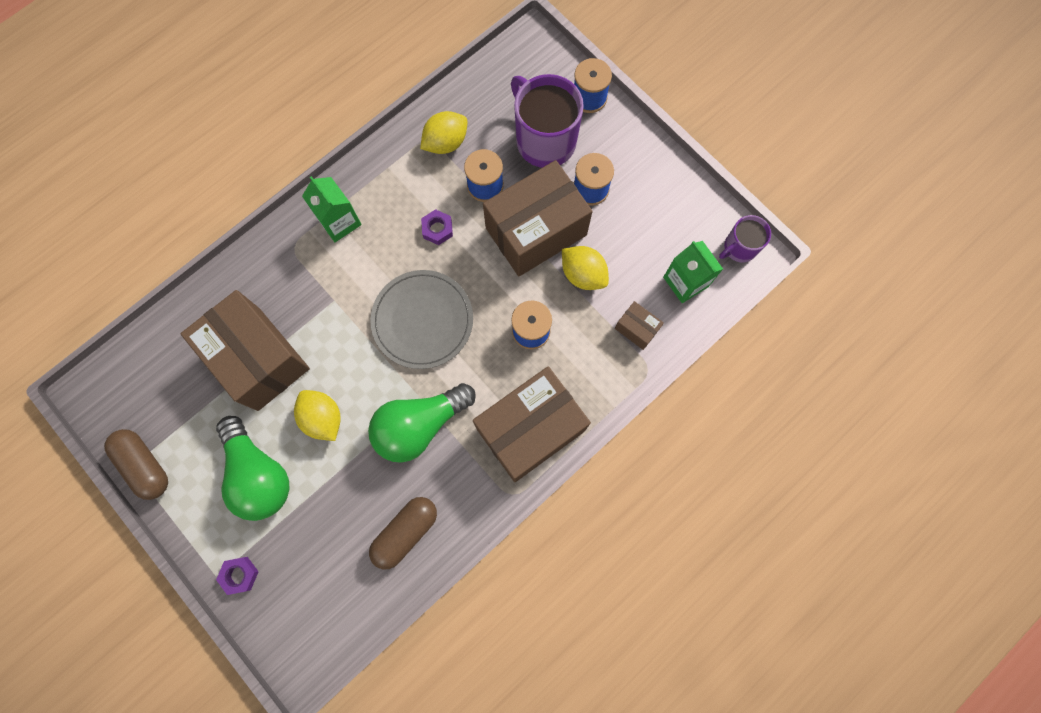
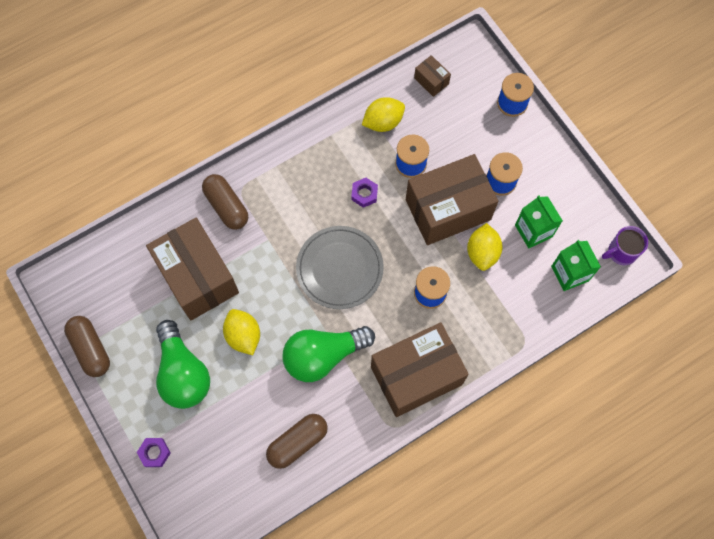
camera: 10 degrees right, 5 degrees down
green carton [302,176,362,242] -> green carton moved to [515,195,563,248]
purple mug [511,74,584,168] -> none
yellow lemon [562,246,609,290] -> yellow lemon turned 45 degrees clockwise [467,223,503,271]
brown box [615,301,664,350] -> brown box moved to [414,55,451,97]
none -> brown capsule [202,174,248,230]

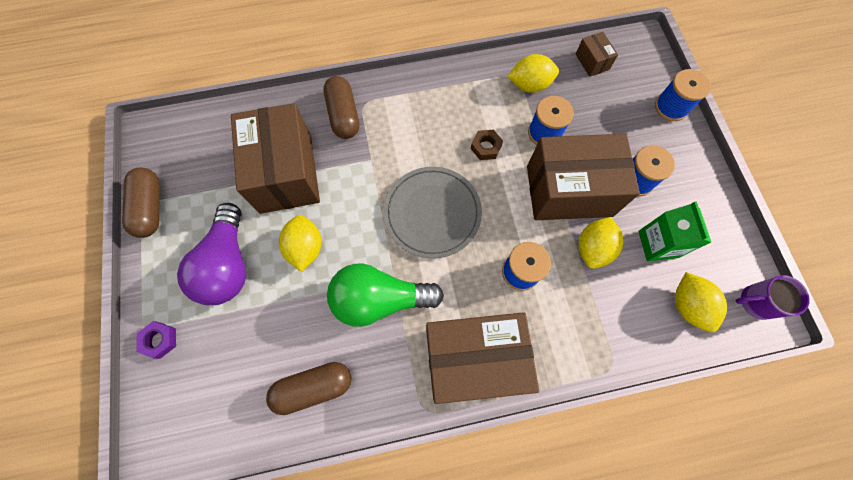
camera: 20 degrees right, 0 degrees up
green light bulb [156,320,210,409] -> purple light bulb [177,203,246,305]
purple nut [351,178,378,208] -> brown nut [471,130,503,160]
green carton [551,240,601,291] -> yellow lemon [675,272,727,332]

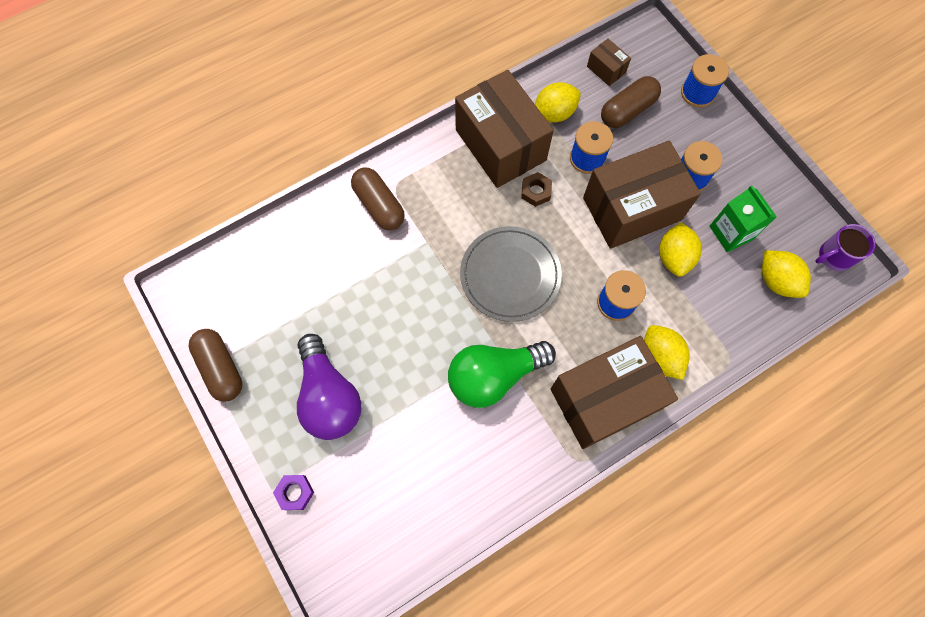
camera: 20 degrees left, 0 degrees up
brown box [231,103,320,214] -> brown box moved to [455,70,554,188]
brown capsule [266,362,351,415] -> brown capsule moved to [601,76,661,128]
yellow lemon [279,215,322,272] -> yellow lemon moved to [644,325,690,380]

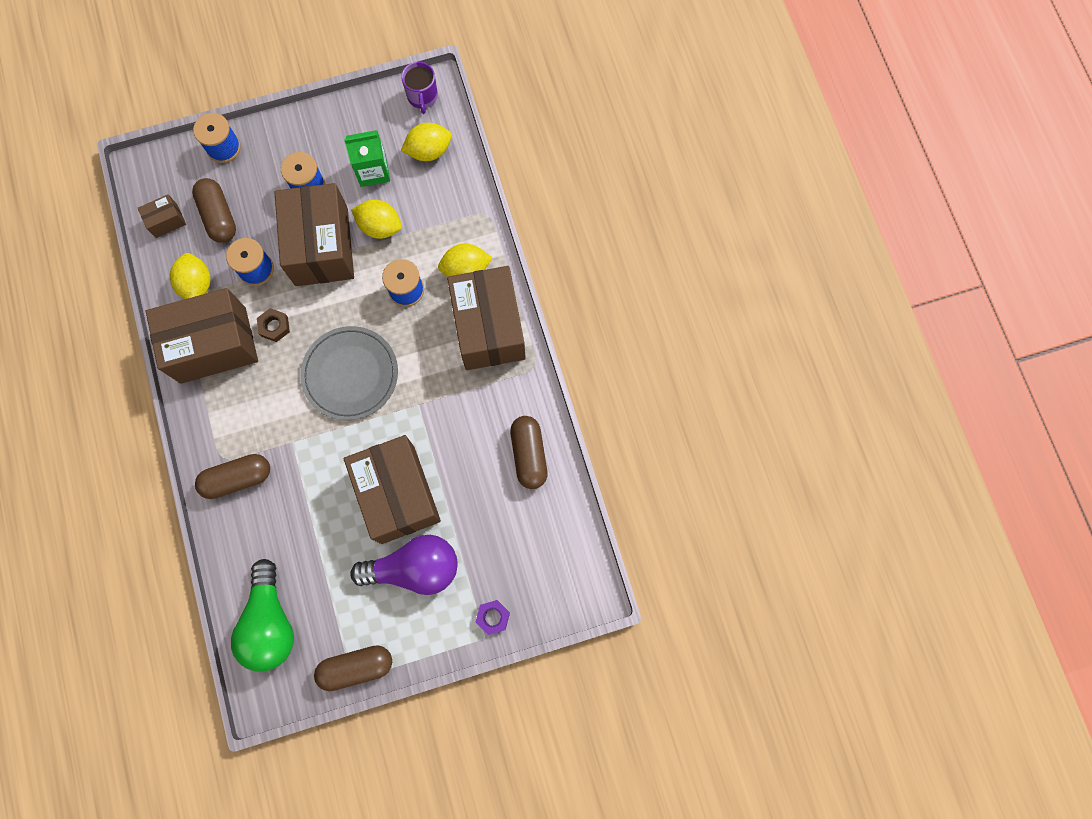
camera: 75 degrees left, 5 degrees up
green light bulb [448,341,556,408] -> green light bulb moved to [231,559,294,672]
none -> brown box [344,435,441,544]
none -> brown capsule [510,416,547,489]

